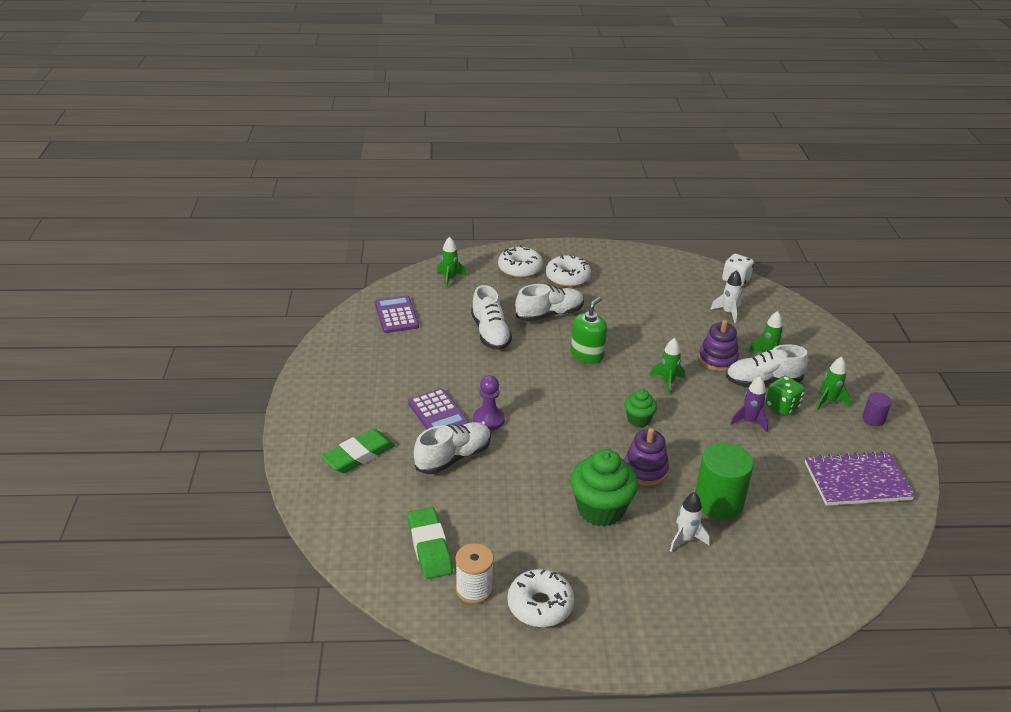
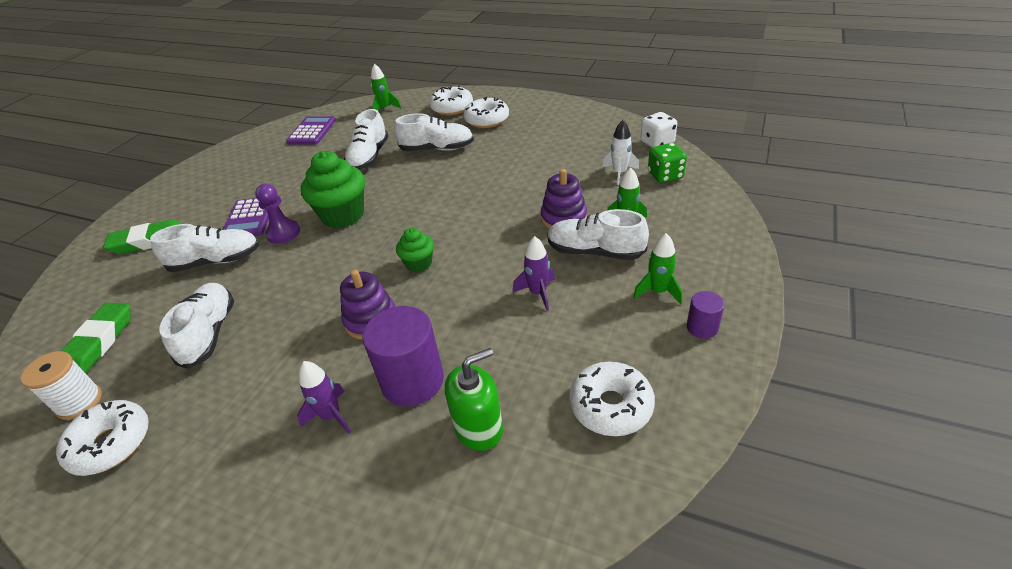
camera: 30 degrees right, 5 degrees up
green cupcake [570,449,638,527] -> green cupcake moved to [301,151,365,228]
green soap dispenser [571,297,607,364] -> green soap dispenser moved to [445,348,503,451]
green rocket [650,338,685,395] -> none
white rocket [670,492,710,552] -> purple rocket [297,361,351,433]
green cylinder [695,443,754,519] -> purple cylinder [362,306,444,406]
green dice [766,376,805,416] -> green dice moved to [648,143,687,183]
purple notebook [805,451,915,506] -> white donut [569,362,655,436]
none -> white shoe [160,283,234,369]

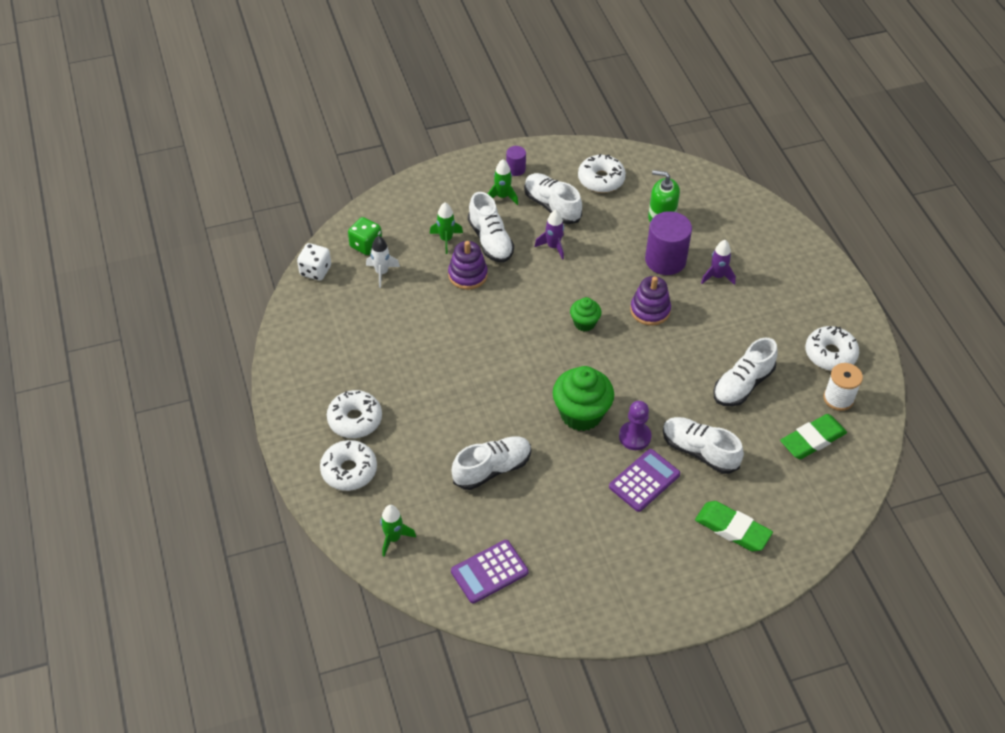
camera: 135 degrees left, 10 degrees up
white shoe [394,113,474,151] -> white shoe moved to [524,173,582,224]

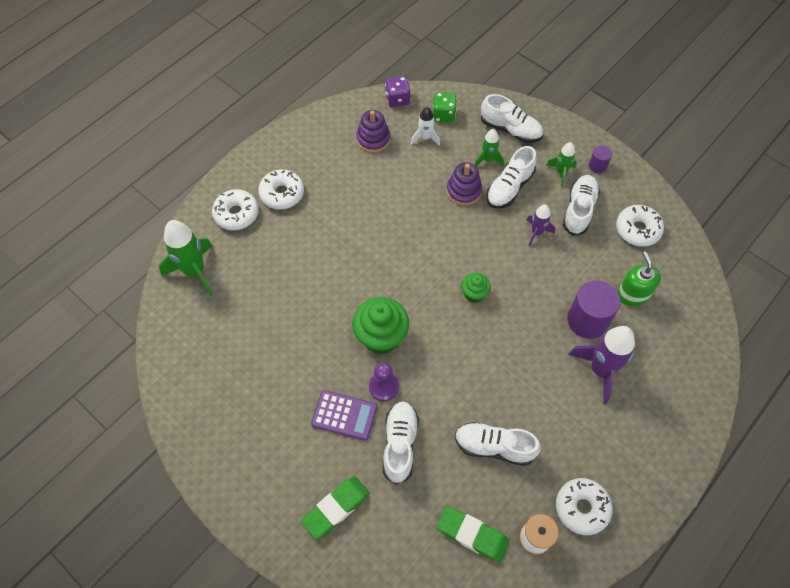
camera: 60 degrees right, 10 degrees up
white dice [297,243,331,281] -> purple dice [385,76,410,107]
green rocket [380,505,416,557] -> green rocket [159,220,213,296], size x1.81
white shoe [451,437,531,490] -> white shoe moved to [481,94,543,143]
purple calculator [451,540,528,604] -> none
purple stacking toy [630,276,671,326] -> purple stacking toy moved to [356,110,390,153]
green eraser [695,501,773,551] -> green eraser turned 45 degrees clockwise [301,476,370,540]
purple rocket [701,240,736,285] -> purple rocket [568,326,635,404], size x1.81

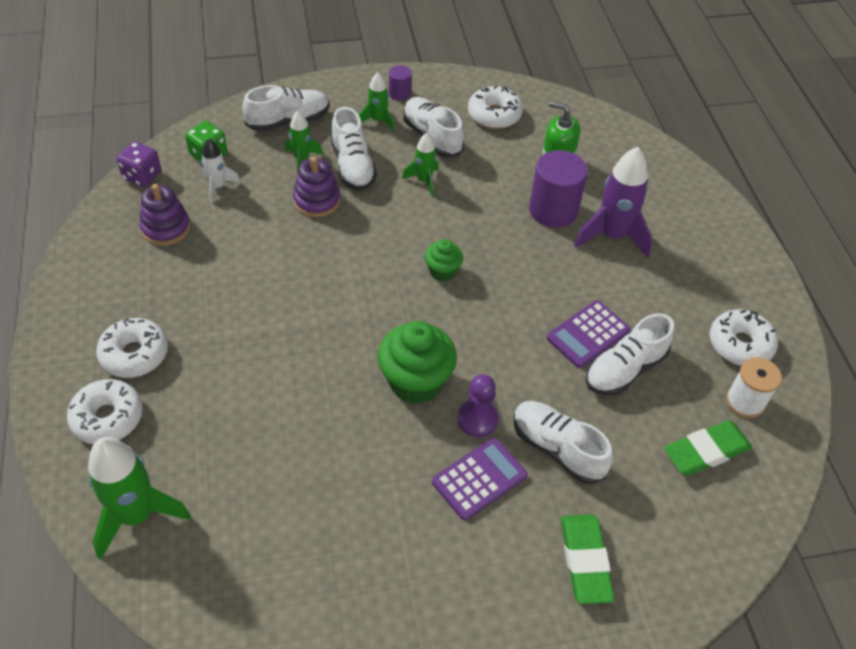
camera: 55 degrees left, 10 degrees down
purple rocket [527,204,555,246] -> green rocket [402,133,439,196]
none -> purple calculator [546,300,631,368]

